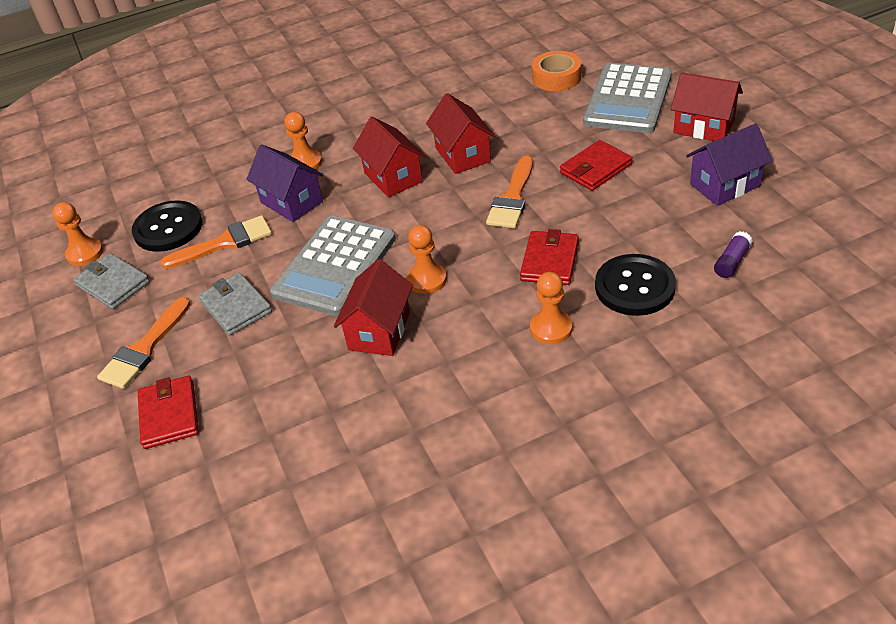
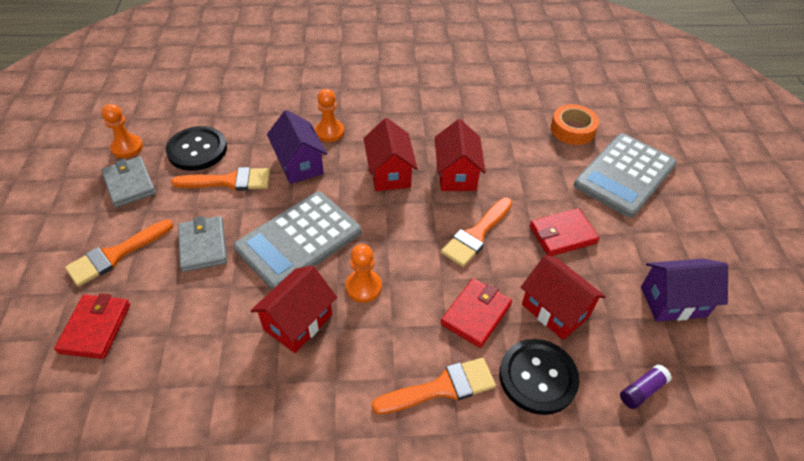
camera: 15 degrees right, 5 degrees up
orange pawn [530,272,572,344] -> orange brush [372,358,496,414]
red house [671,72,743,141] -> red house moved to [521,255,606,340]

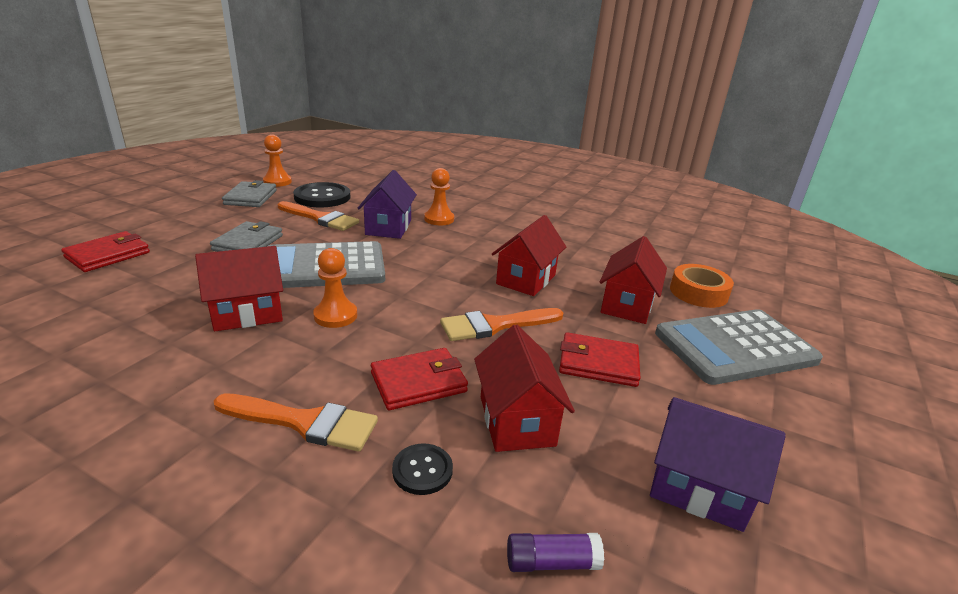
camera: 30 degrees right, 20 degrees down
orange brush [65,219,173,287] -> none
red house [364,118,418,191] -> red house moved to [600,236,667,324]
black button [499,339,579,415] -> black button [392,444,453,495], size x0.52

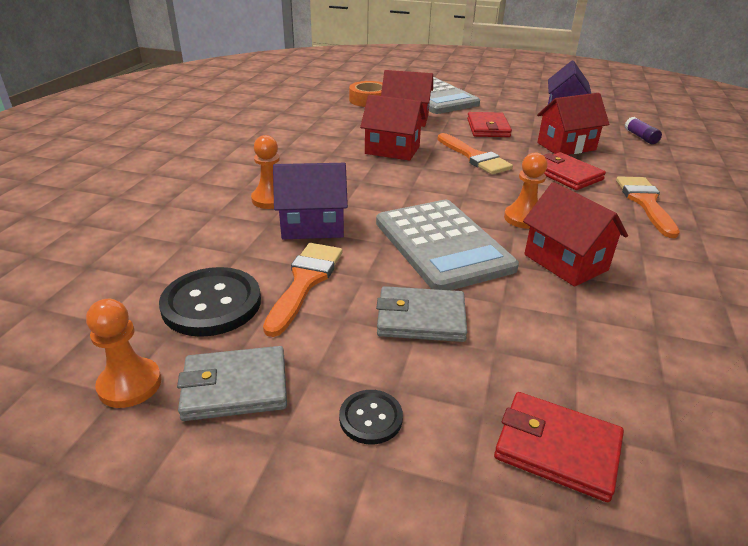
camera: 100 degrees left, 5 degrees up
black button [392,444,453,495] -> black button moved to [339,390,403,445]

